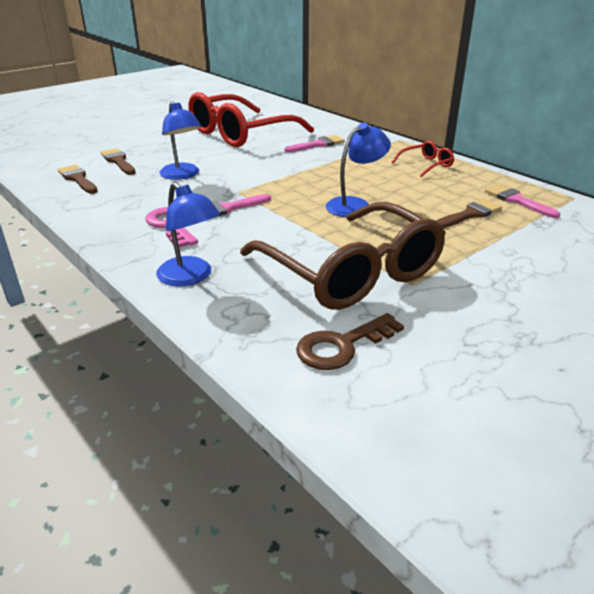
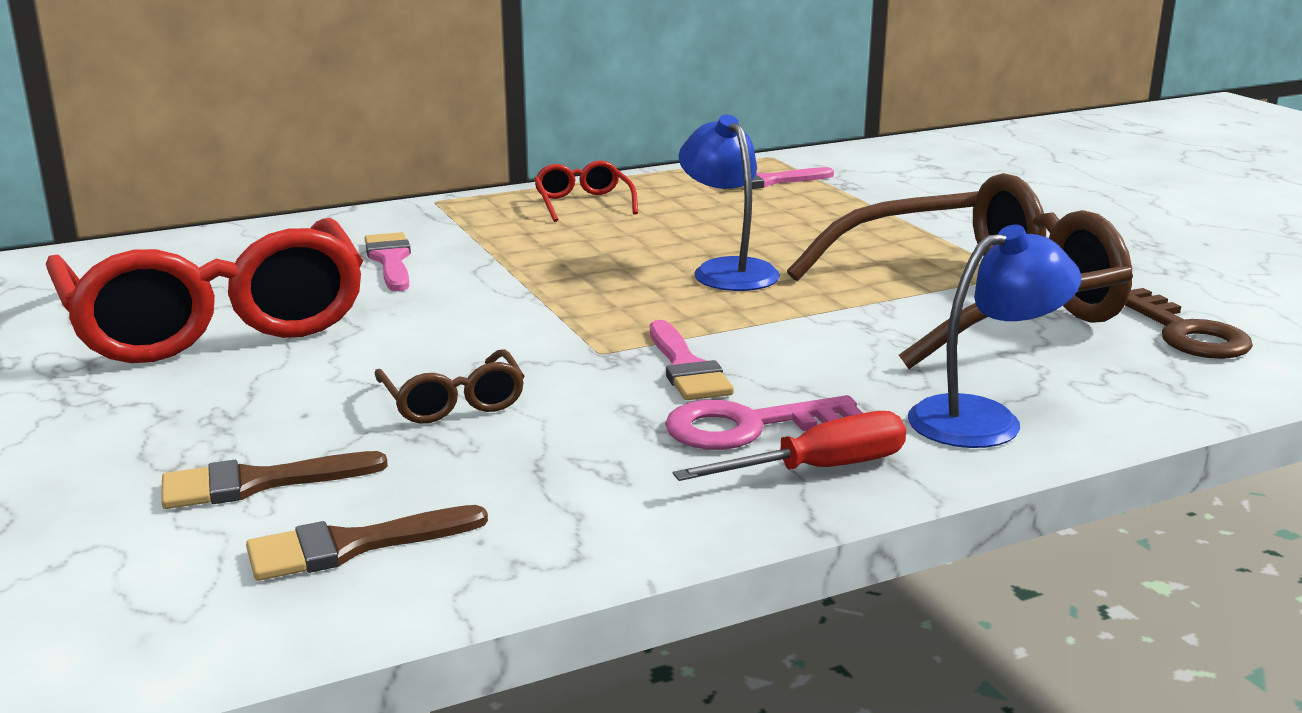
camera: 75 degrees left, 10 degrees down
blue lamp [159,101,201,180] -> brown glasses [375,349,525,424]
brown brush [436,199,502,228] -> none
none -> red screwdriver [673,411,906,481]

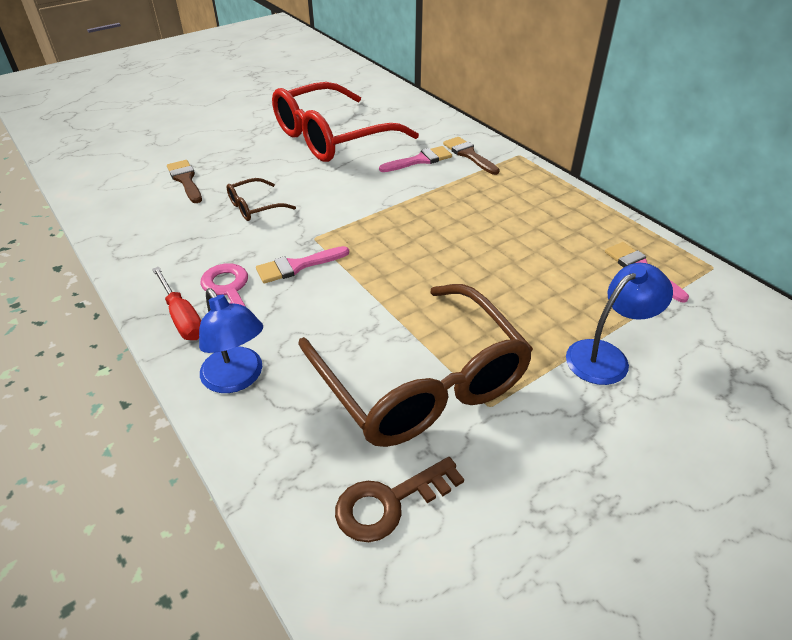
camera: 80 degrees right, 20 degrees up
brown brush [246,505,488,581] -> brown brush moved to [443,137,500,175]
red glasses [534,161,638,222] -> none
blue lamp [678,115,780,291] -> blue lamp moved to [566,263,673,385]

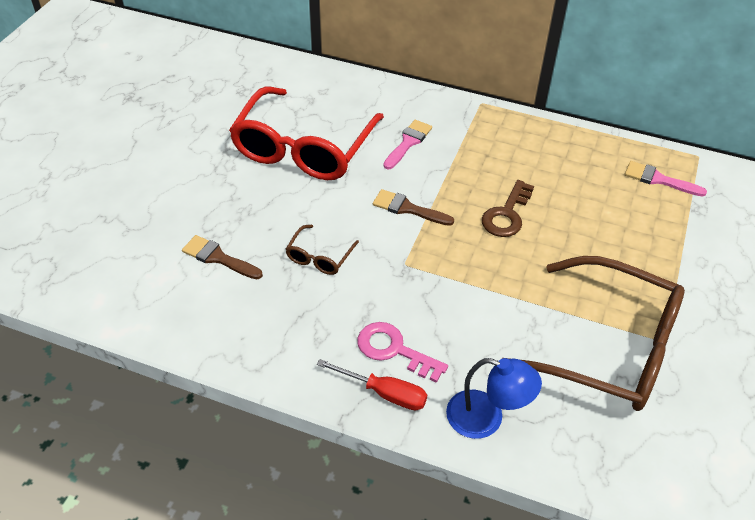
camera: 35 degrees left, 5 degrees up
pink brush [256,246,349,283] -> none
brown key [335,457,464,542] -> brown key moved to [482,180,534,237]
brown brush [443,137,500,175] -> brown brush moved to [373,189,454,226]
blue lamp [566,263,673,385] -> none

